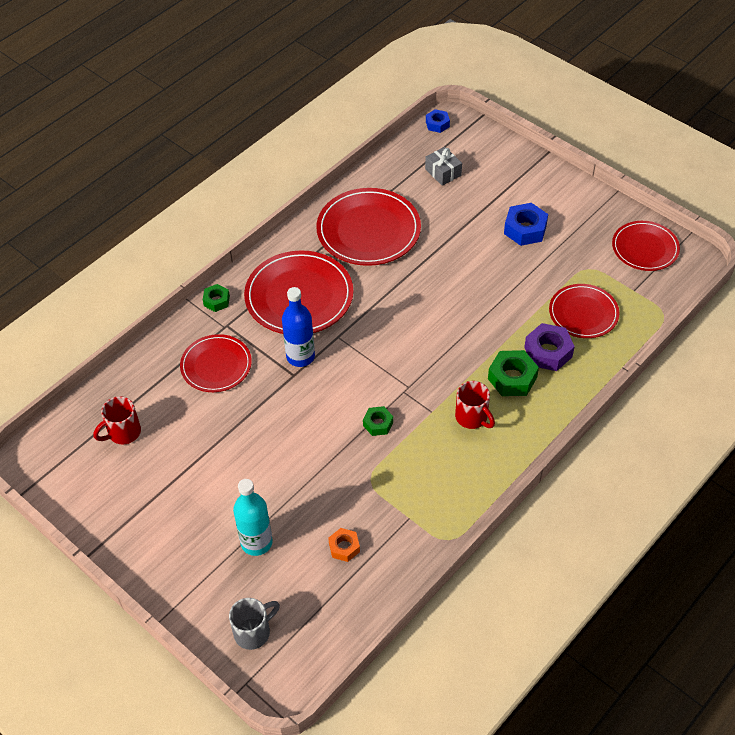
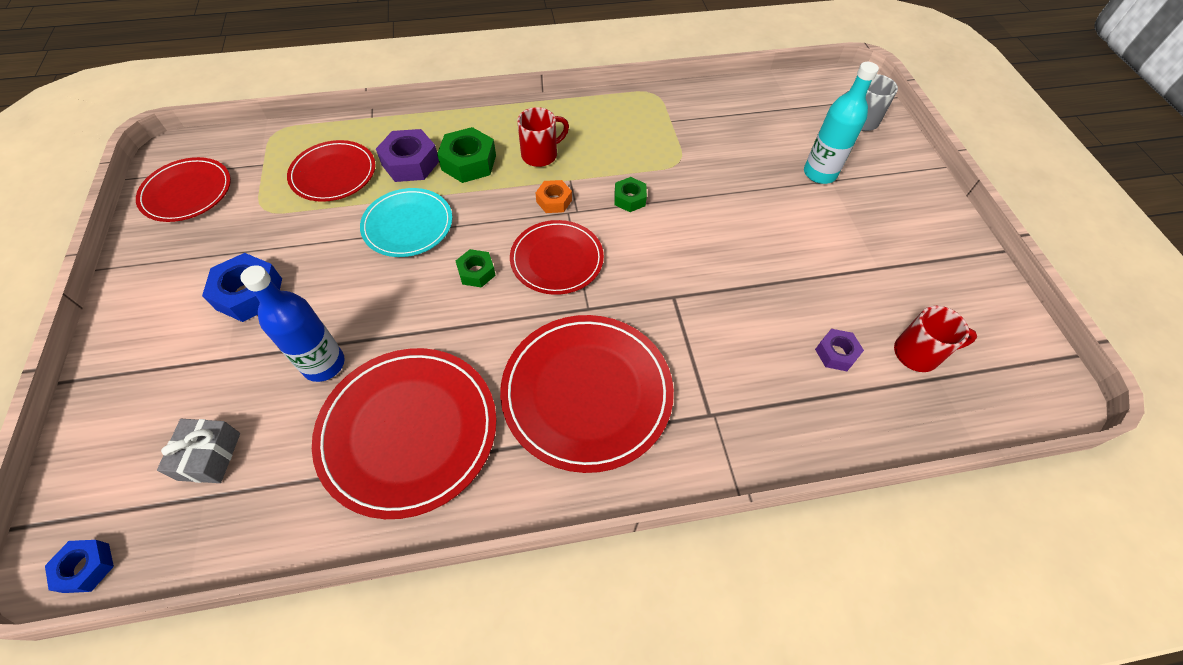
camera: 145 degrees left, 5 degrees up
red plate [180,334,252,392] -> red plate moved to [510,220,604,295]
green nut [203,284,230,312] -> green nut moved to [456,249,496,288]
blue bottle [282,287,315,367] -> blue bottle moved to [241,265,345,382]
orange nut [328,528,360,562] -> orange nut moved to [536,180,572,213]
red mug [455,381,495,429] -> red mug turned 60 degrees clockwise [517,107,569,167]
none -> turquoise plate [360,188,452,257]
none -> purple nut [815,329,864,371]

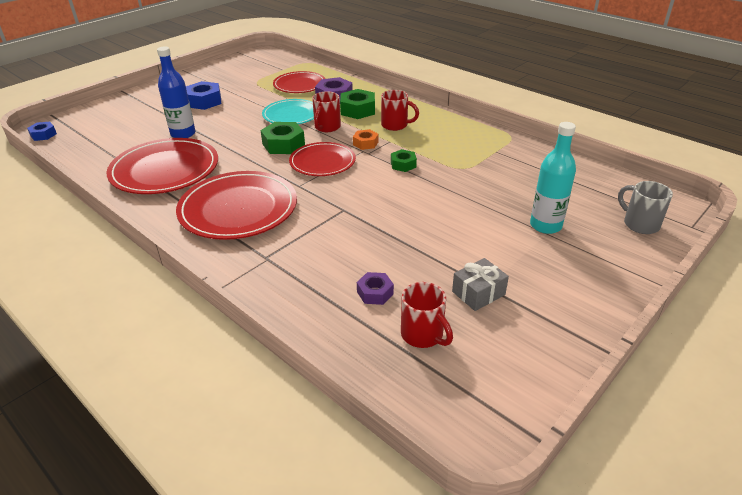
camera: 55 degrees right, 20 degrees down
red plate [136,157,231,222] -> none
grey gift [157,419,240,483] -> grey gift moved to [452,258,509,311]
green nut [456,249,496,288] -> green nut [260,122,305,154], size x1.66
none -> red mug [312,91,341,132]

